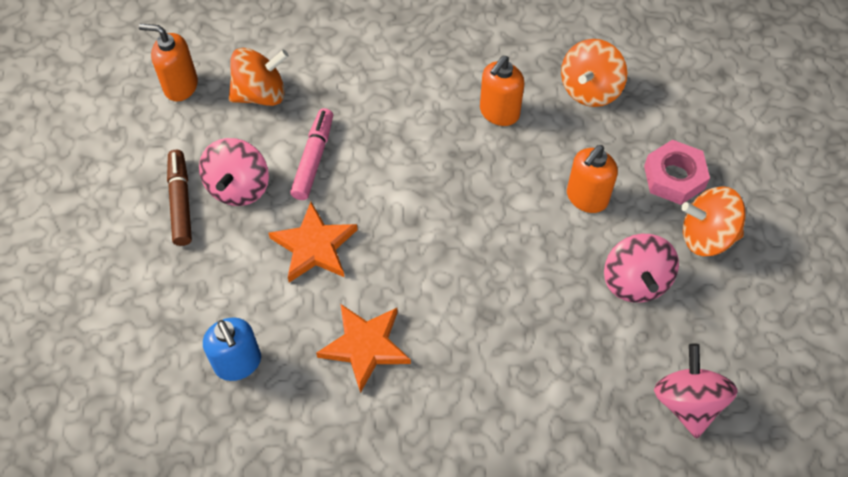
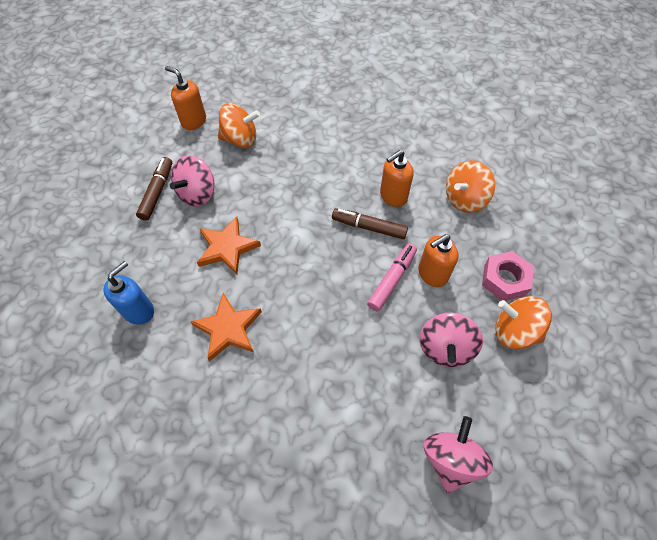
camera: 20 degrees right, 0 degrees up
blue soap dispenser [203,318,261,381] -> blue soap dispenser turned 135 degrees counterclockwise [103,261,154,325]
pink marker [290,108,333,200] -> pink marker moved to [367,243,417,311]
none -> brown marker [332,208,408,239]

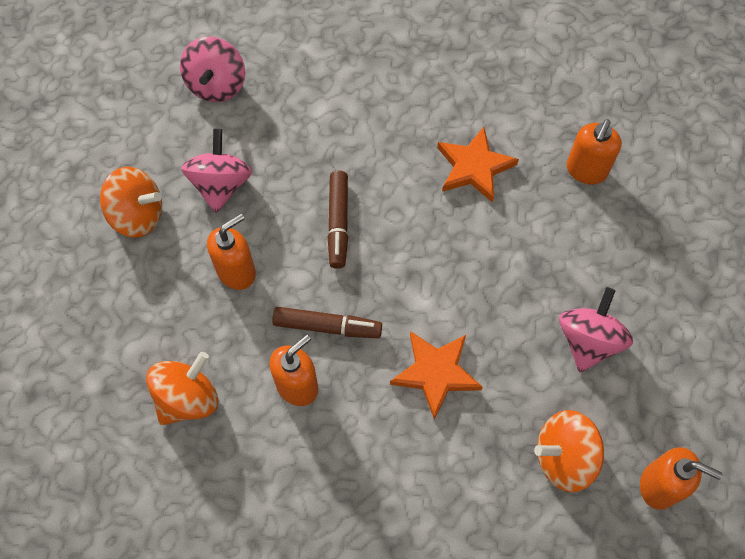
camera: 170 degrees right, 5 degrees up
blue soap dispenser [103,261,154,325] -> orange soap dispenser [566,119,622,184]
brown marker [136,157,172,221] -> brown marker moved to [328,171,348,269]
orange star [197,217,261,275] -> orange star moved to [390,331,483,420]
pink marker [367,243,417,311] -> none
pink nut [482,251,534,301] -> none

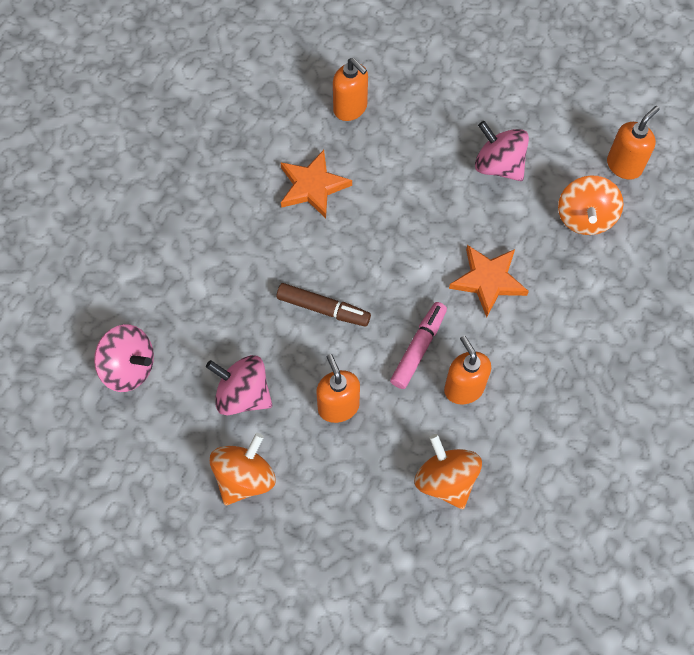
camera: 70 degrees left, 0 degrees up
brown marker [272,307,382,338] -> pink marker [390,302,447,389]

